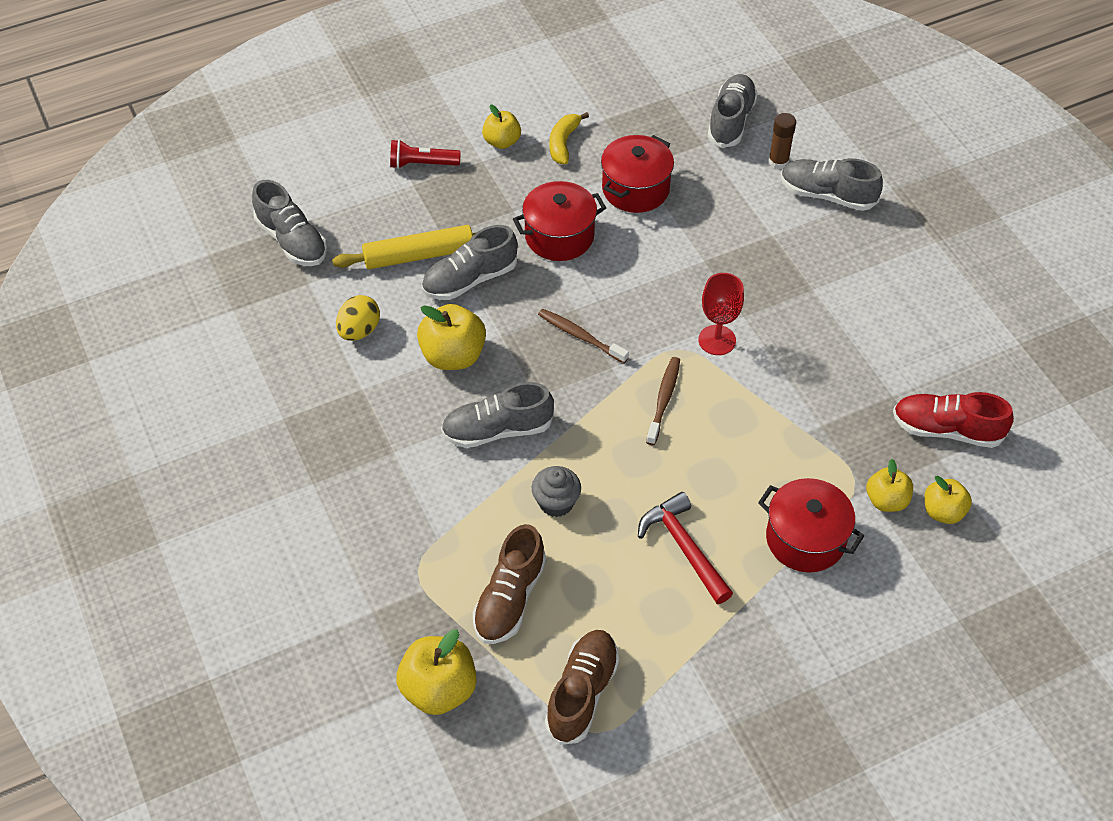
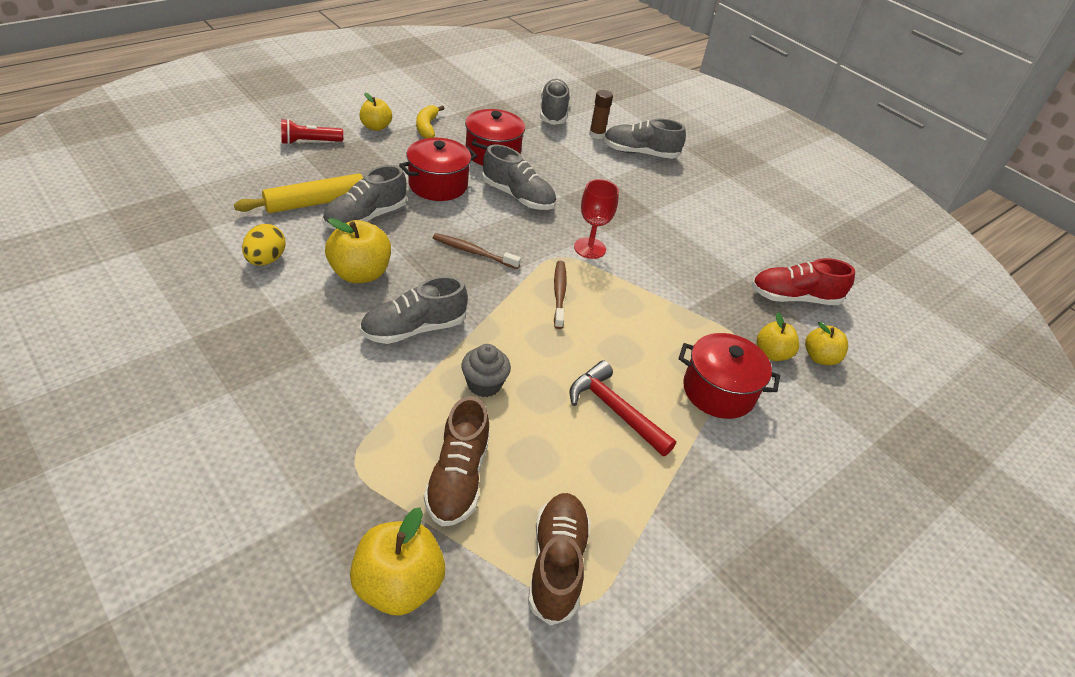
camera: 20 degrees left, 10 degrees down
grey shoe [252,180,327,266] -> grey shoe moved to [482,144,556,210]

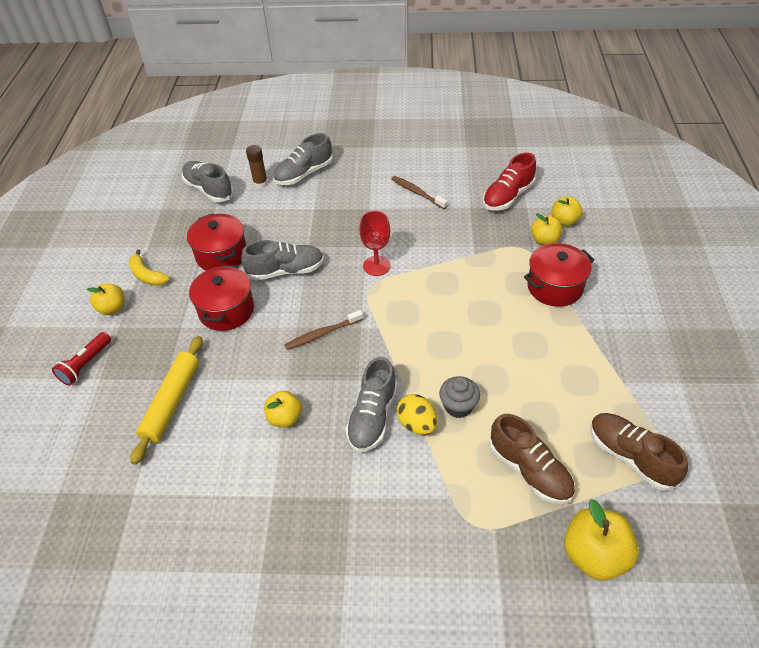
camera: 40 degrees left, 5 degrees up
yellow egg [242,224,286,265] -> yellow egg moved to [396,394,437,435]
grey shoe [322,165,407,229] -> none
yellow apple [325,218,391,283] -> yellow apple [264,391,302,427], size x0.63
brown toothbrush [554,261,567,329] -> brown toothbrush moved to [392,176,448,209]
red hammer [569,361,676,456] -> none

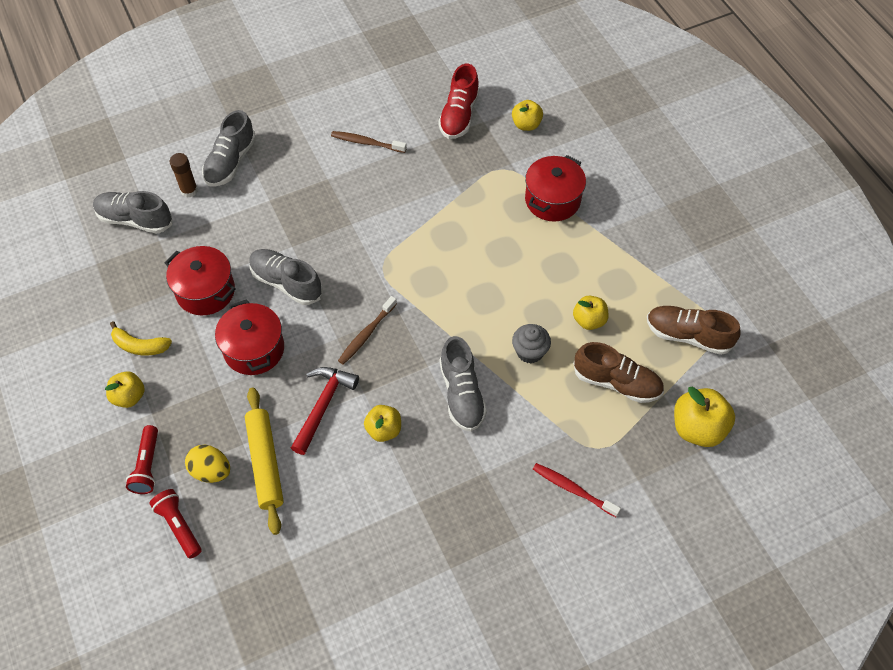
camera: 30 degrees left, 10 degrees up
grey shoe [241,240,324,280] -> grey shoe turned 105 degrees counterclockwise [249,249,323,305]
red goblet [359,211,390,276] -> none
yellow egg [396,394,437,435] -> yellow egg moved to [185,445,230,483]
yellow apple [531,213,562,245] -> yellow apple moved to [573,296,608,330]
none -> red flashlight [150,489,202,559]
none -> red hammer [291,367,359,455]
none -> red toothbrush [533,463,621,517]

